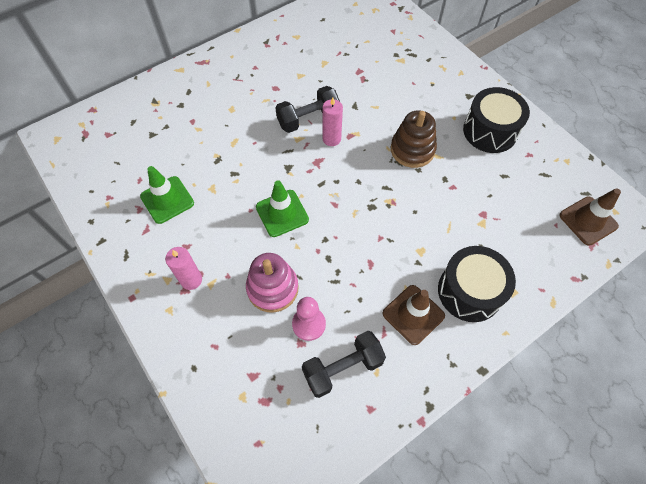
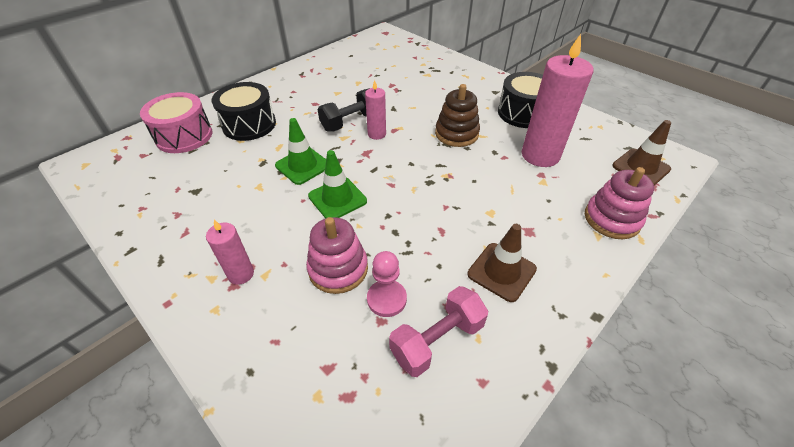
camera: 10 degrees left, 15 degrees down
green traffic cone [140,166,194,224] -> green traffic cone moved to [275,118,326,185]
black dumbbell [302,331,386,398] -> pink dumbbell [389,286,488,377]
black drum [438,246,516,322] -> black drum moved to [212,82,276,141]
none -> pink drum [140,92,212,153]
none -> pink candle [522,34,593,167]
none -> pink stacking toy [585,167,654,239]

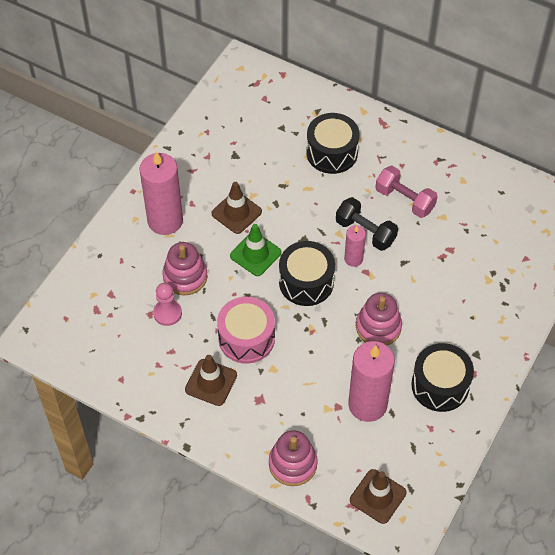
camera: 75 degrees right, 10 degrees up
pink drum [140,92,212,153] -> pink drum moved to [217,297,275,364]
pink candle [206,220,254,285] -> pink candle [139,152,183,235], size x1.93
green traffic cone [275,118,326,185] -> none
pink dumbbell [389,286,488,377] -> pink dumbbell moved to [375,166,438,218]
brown stacking toy [435,84,480,147] -> pink stacking toy [356,293,402,345]
none -> brown traffic cone [211,182,262,234]
none -> black drum [279,241,335,306]

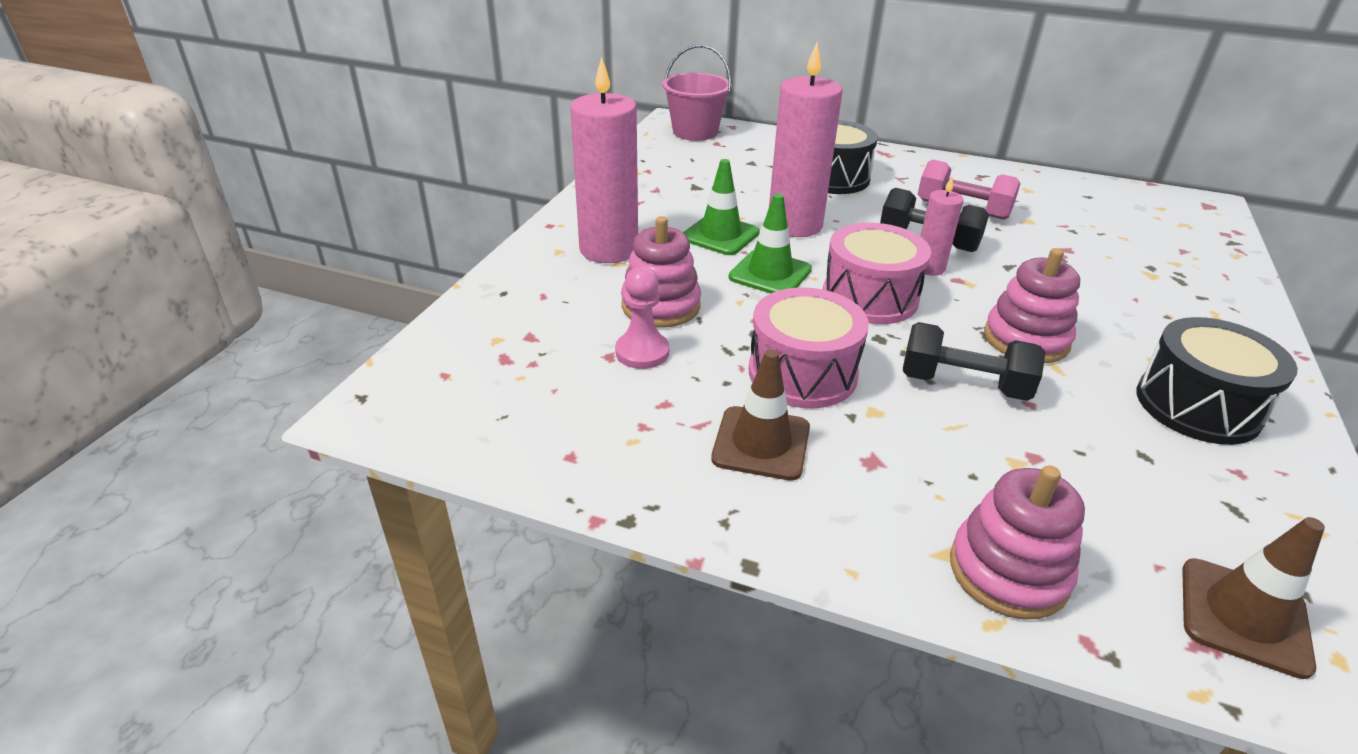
camera: 10 degrees left, 20 degrees down
brown traffic cone [211,182,262,234] -> green traffic cone [683,159,760,255]
black drum [279,241,335,306] -> pink drum [823,223,931,324]
pink candle [348,341,395,422] -> pink candle moved to [769,43,842,237]
none -> pink bucket [662,45,732,141]
none -> black dumbbell [903,322,1046,401]

